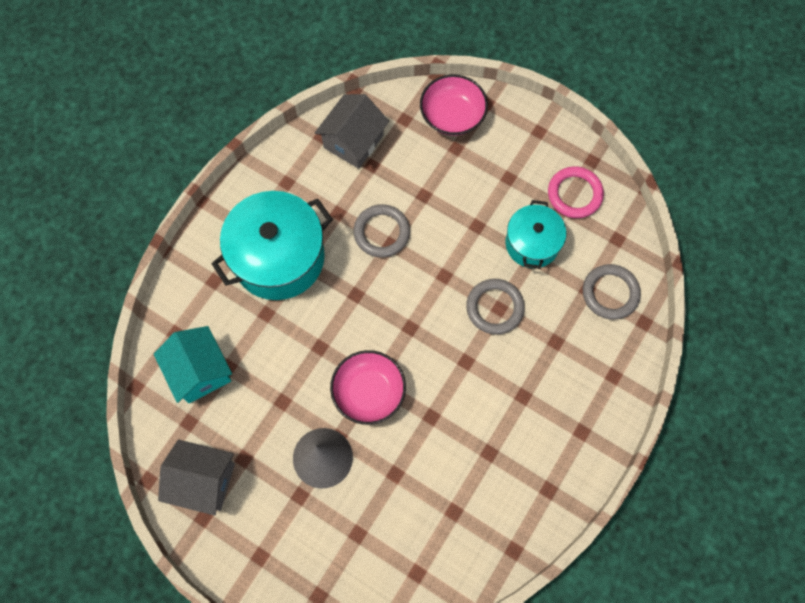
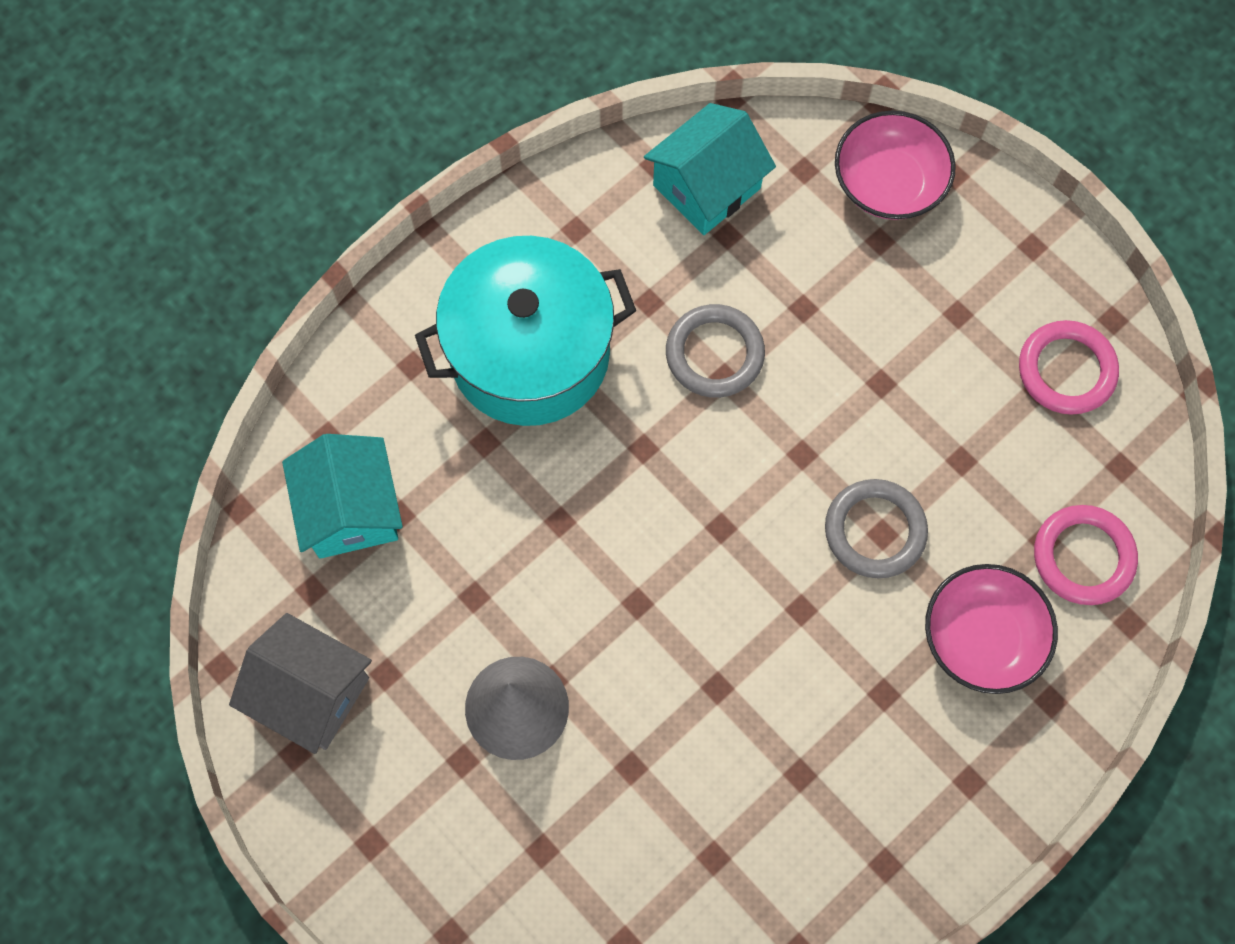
camera: 15 degrees right, 0 degrees up
grey house [315,94,389,169] -> turquoise house [644,103,776,235]
pink bowl [330,350,406,425] -> pink bowl moved to [925,564,1058,694]
turquoise pot [506,200,566,269] -> none
grey ring [583,264,641,319] -> pink ring [1034,505,1138,605]

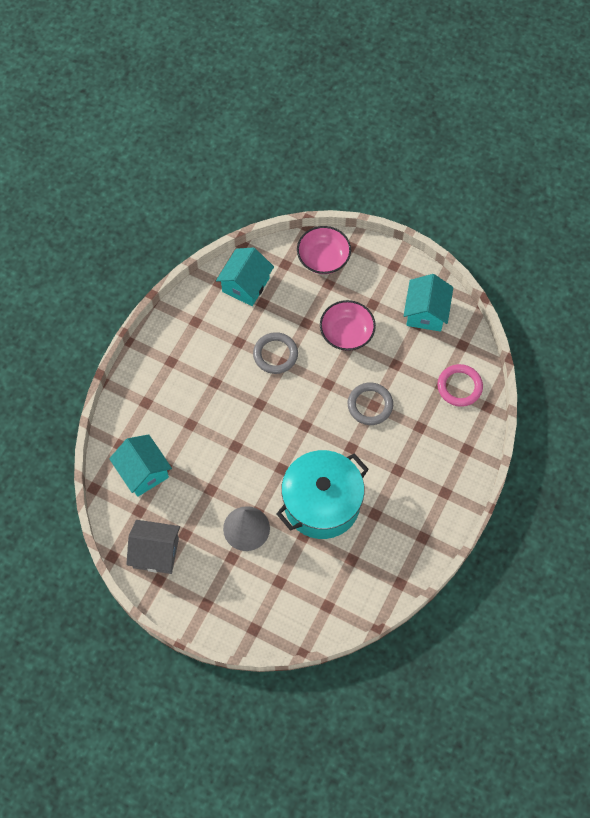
camera: 20 degrees left, 5 degrees down
turquoise pot [415,236,636,426] -> turquoise pot moved to [276,450,369,539]
pink bowl [925,564,1058,694] -> pink bowl moved to [320,300,376,351]
pink ring [1019,320,1119,415] -> turquoise house [404,274,453,332]

